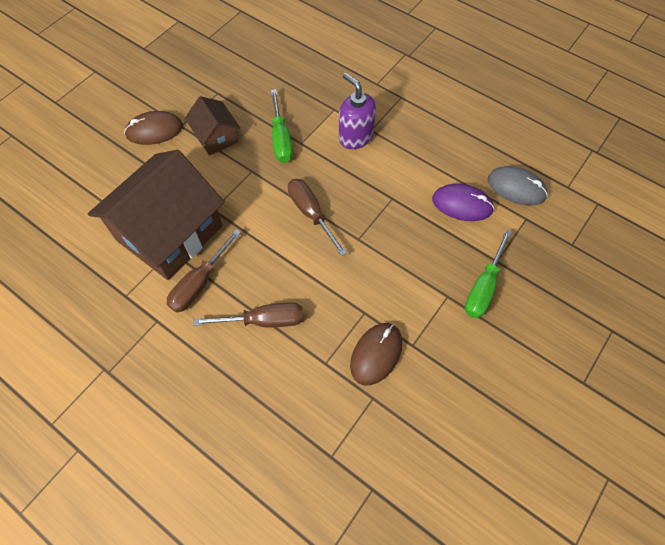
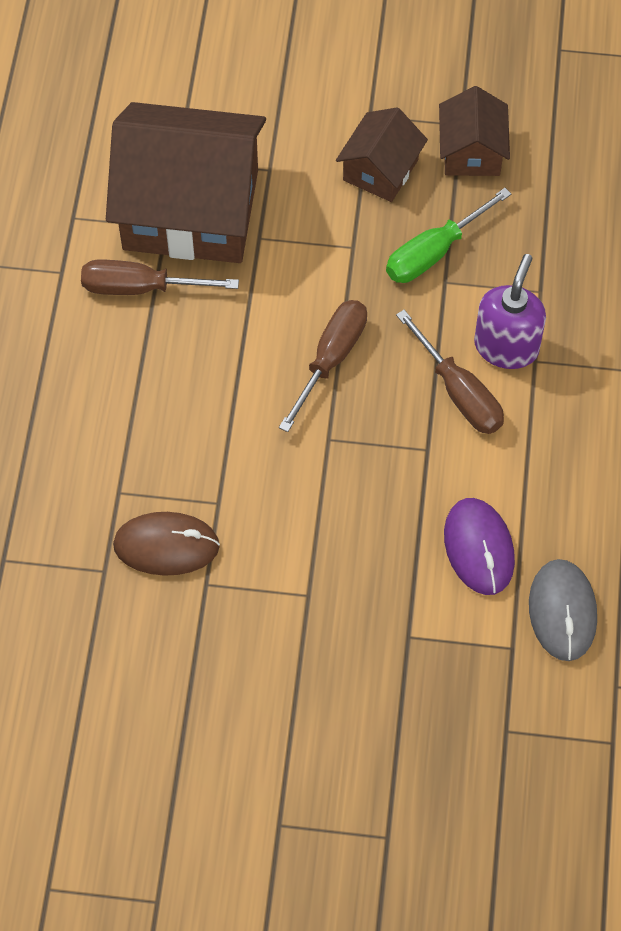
camera: 60 degrees right, 0 degrees up
brown mouse [124,111,183,145] -> none
brown screwdriver [193,302,303,327] -> brown screwdriver moved to [396,310,504,434]
green screwdriver [465,230,512,318] -> none
none -> brown house [439,86,510,176]

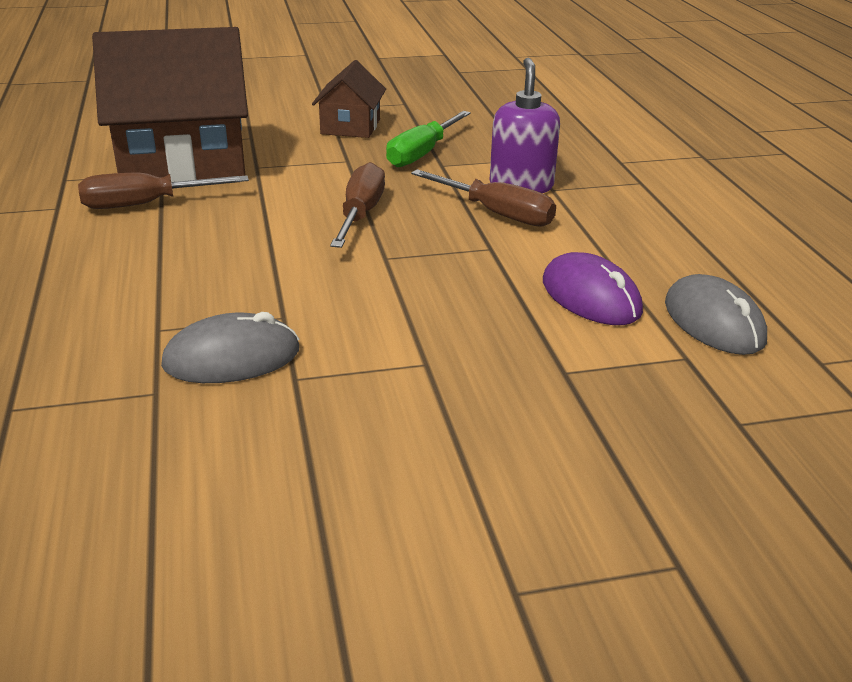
camera: 20 degrees left, 30 degrees down
brown mouse [113,512,220,576] -> grey mouse [161,312,300,383]
brown house [439,86,510,176] -> none

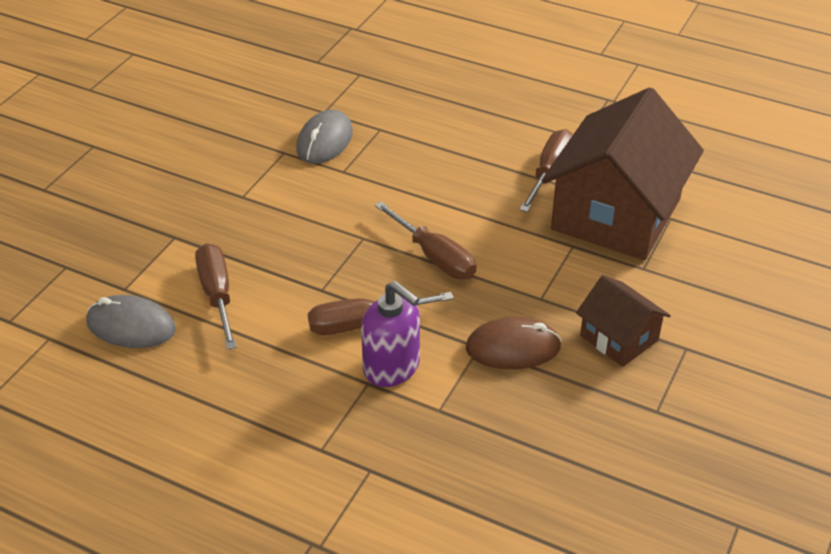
camera: 130 degrees right, 10 degrees up
green screwdriver [386,111,471,167] -> brown mouse [466,317,561,369]
purple mouse [543,252,643,325] -> brown screwdriver [195,243,237,350]

